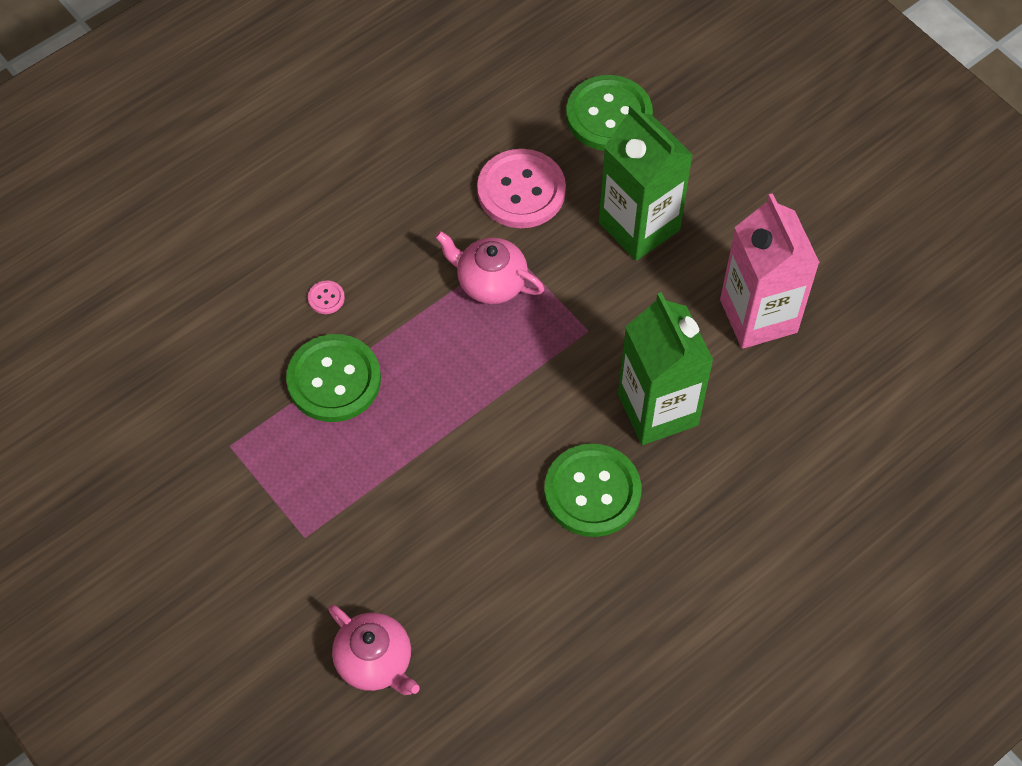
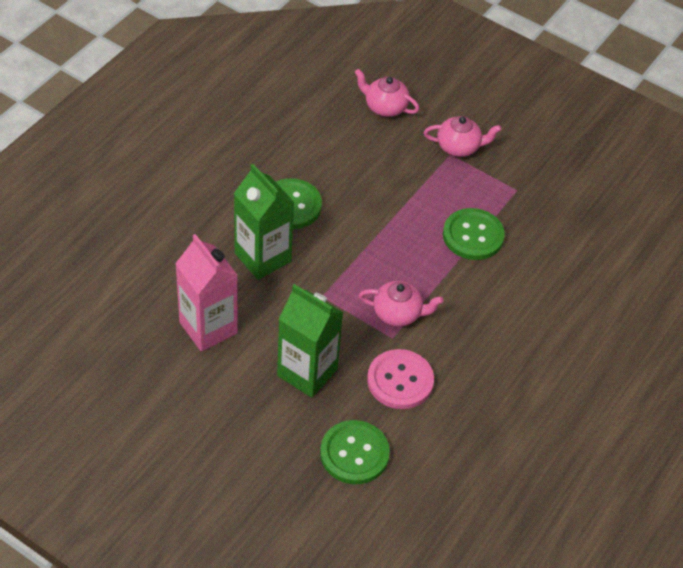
camera: 160 degrees right, 10 degrees down
pink button [308,280,345,314] -> none
none -> pink teapot [424,116,501,157]

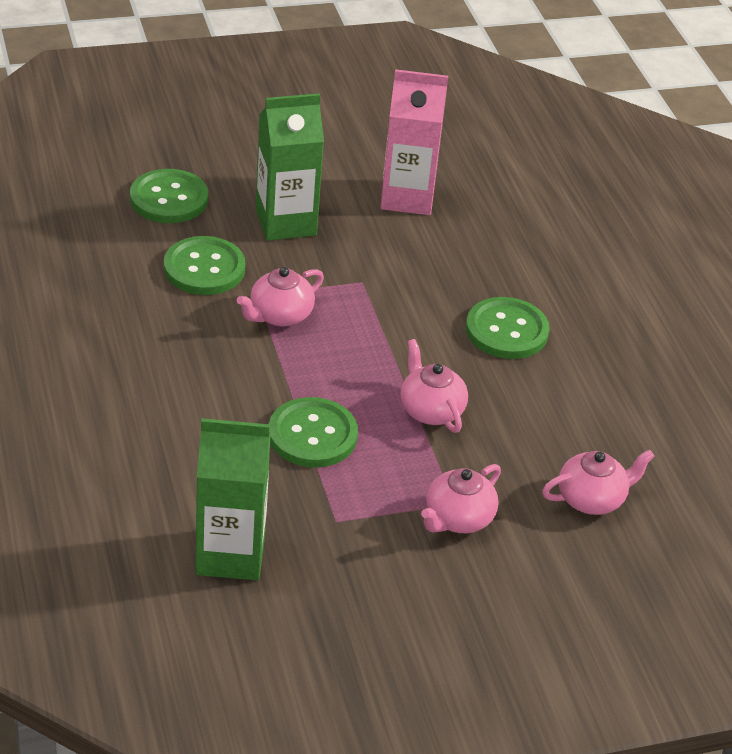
camera: 130 degrees right, 10 degrees down
green carton [234,164,294,280] -> green carton moved to [195,418,271,581]
pink button [367,349,434,409] -> green button [164,236,246,295]
none -> pink teapot [401,339,468,433]

